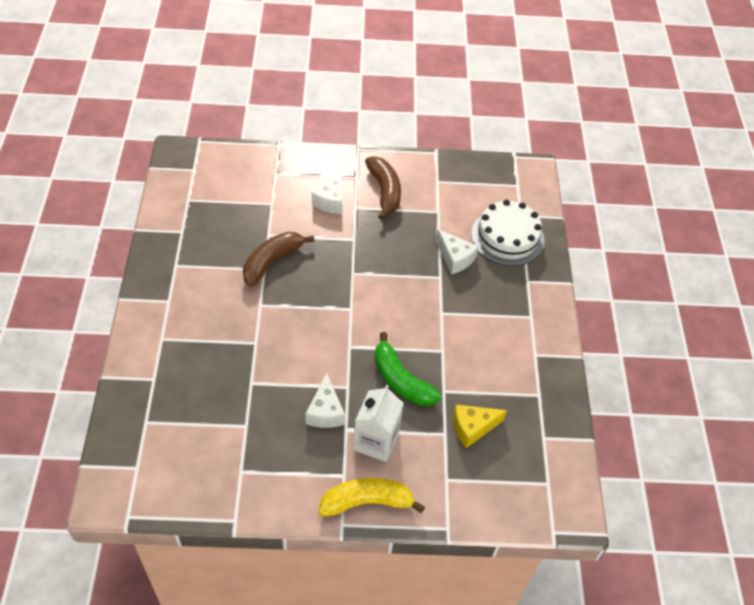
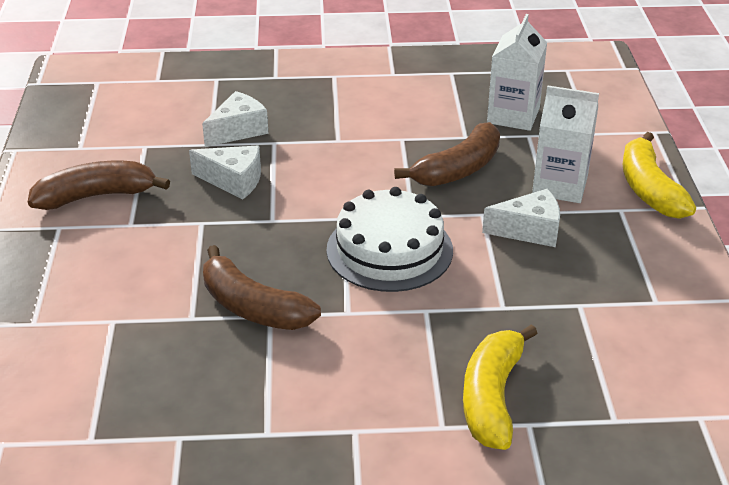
camera: 90 degrees left, 15 degrees down
white cheese [312,170,343,214] -> white cheese moved to [189,145,261,199]
green banana [374,332,441,406] -> brown banana [394,122,500,187]
yellow cheese [453,405,507,448] -> white carton [487,14,547,131]
white cake [471,200,544,266] -> white cake moved to [326,187,453,292]
none -> yellow banana [463,324,538,450]

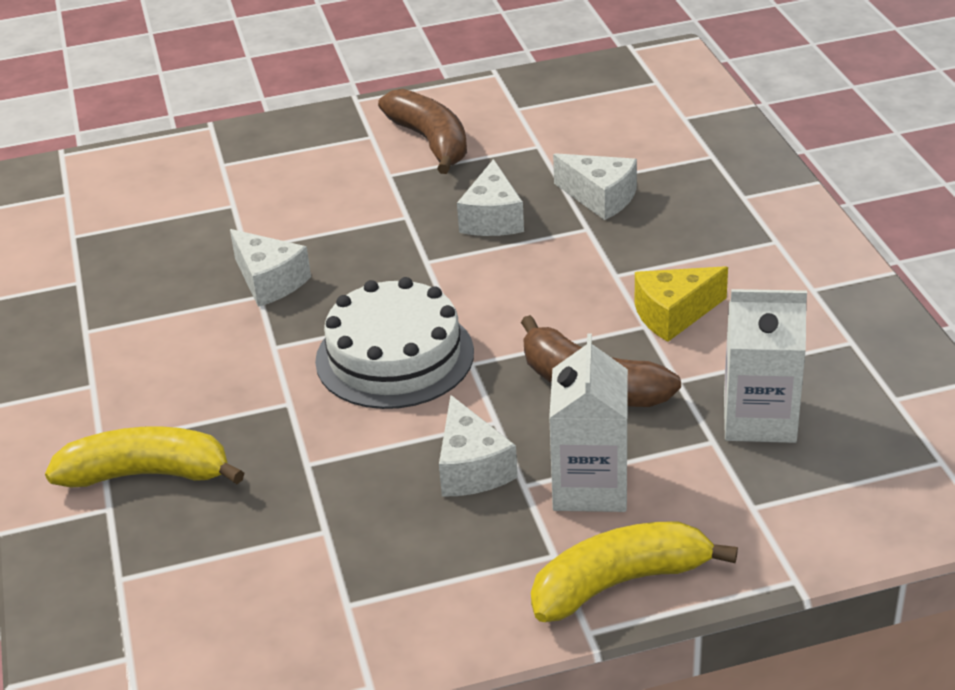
camera: 80 degrees right, 0 degrees up
brown banana [203,245,321,330] -> white cheese [230,229,311,307]
none -> yellow cheese [635,266,728,342]

